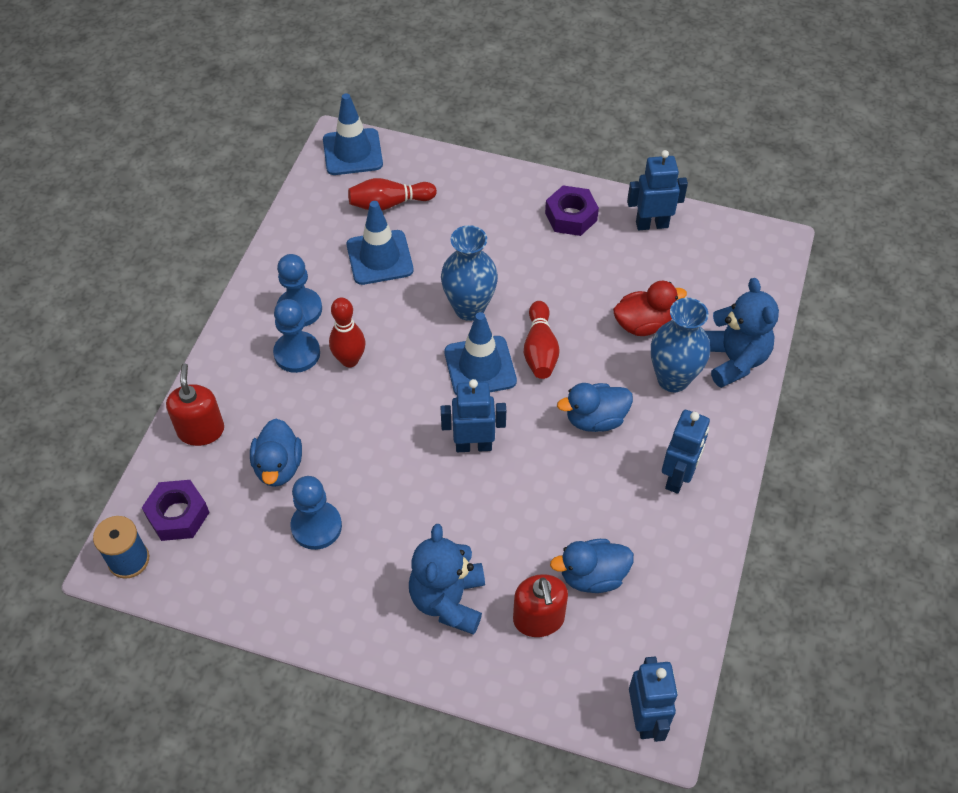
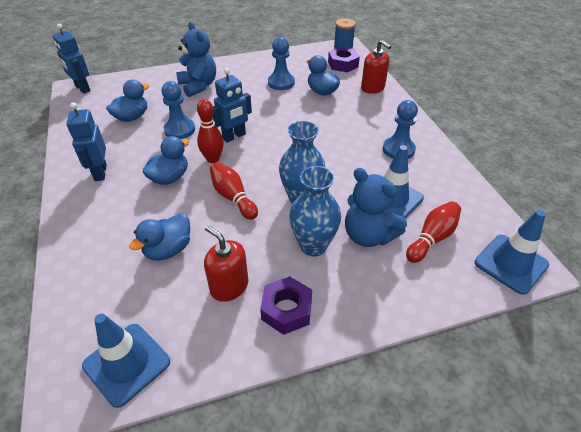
camera: 145 degrees right, 10 degrees down
blue pawn [273,299,320,373] -> blue pawn moved to [161,81,195,139]
red bowling pin [329,297,365,367] -> red bowling pin moved to [197,99,224,163]
blue traffic cone [444,312,517,395] -> blue traffic cone moved to [82,314,170,408]
red soap dispenser [513,574,568,637] -> red soap dispenser moved to [204,225,249,302]
red duck [613,281,687,336] -> blue duck [129,213,190,260]
blue robot [627,150,688,230] -> none
blue vase [651,298,710,392] -> blue vase moved to [289,166,341,257]
blue teddy bear [705,278,779,388] -> blue teddy bear moved to [345,168,407,247]

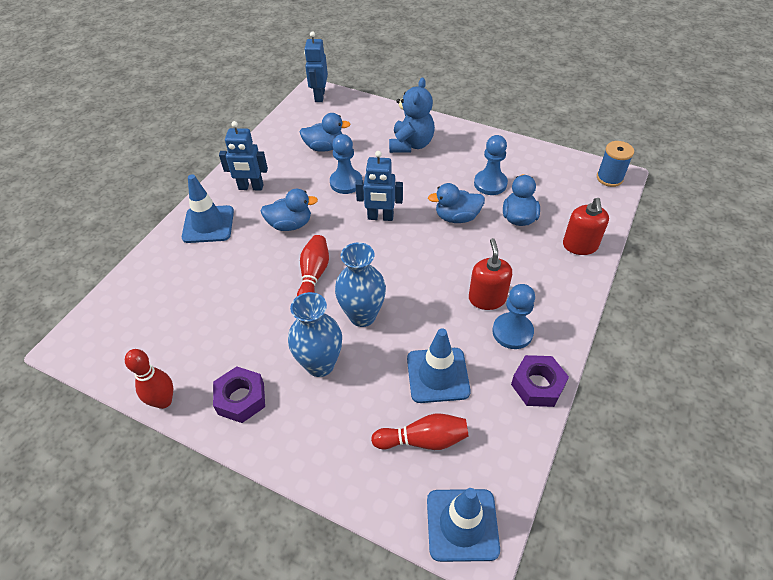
camera: 45 degrees right, 5 degrees up
blue robot [66,102,107,181] -> blue robot turned 120 degrees counterclockwise [219,121,268,190]
blue traffic cone [82,314,170,408] -> blue traffic cone moved to [182,174,234,243]
blue duck [129,213,190,260] -> blue duck moved to [428,183,485,223]
red bowling pin [197,99,224,163] -> red bowling pin moved to [125,349,173,409]
red soap dispenser [204,225,249,302] -> red soap dispenser moved to [469,238,512,310]
purple nut [328,47,360,72] -> purple nut moved to [511,355,569,407]
blue teddy bear [345,168,407,247] -> none

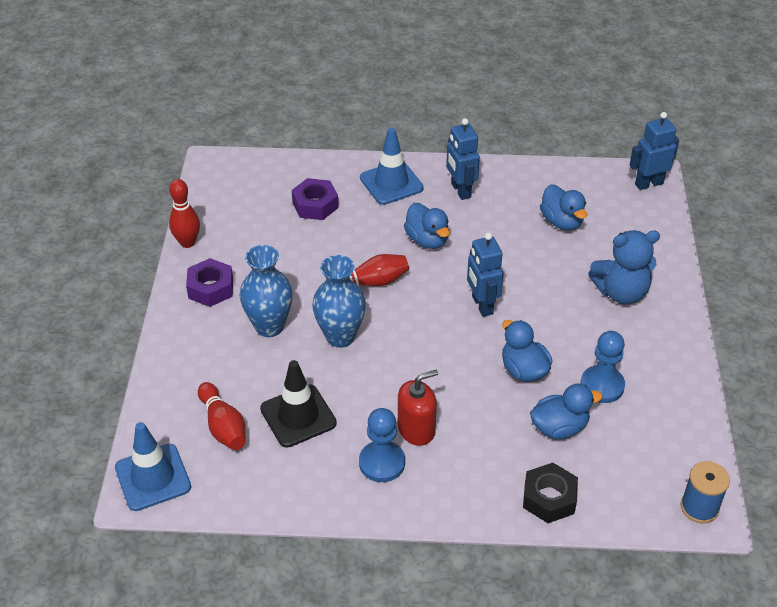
camera: 65 degrees right, 5 degrees down
blue pawn [330,134,362,194] -> none
blue traffic cone [407,328,471,403] -> black traffic cone [260,360,337,448]
purple nut [511,355,569,407] -> purple nut moved to [292,178,339,220]
red soap dispenser [563,198,609,255] -> black nut [523,463,578,523]

